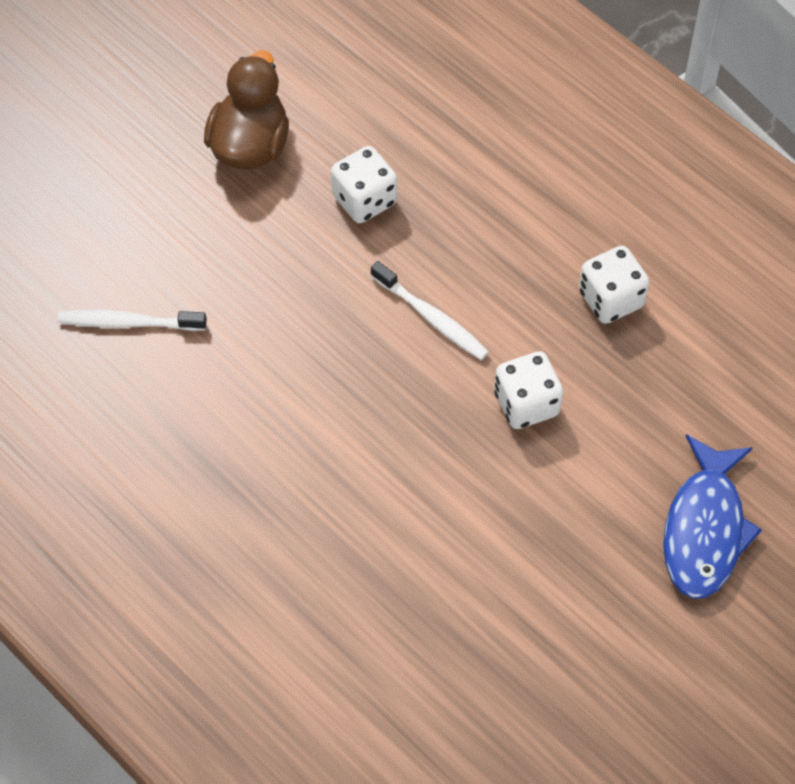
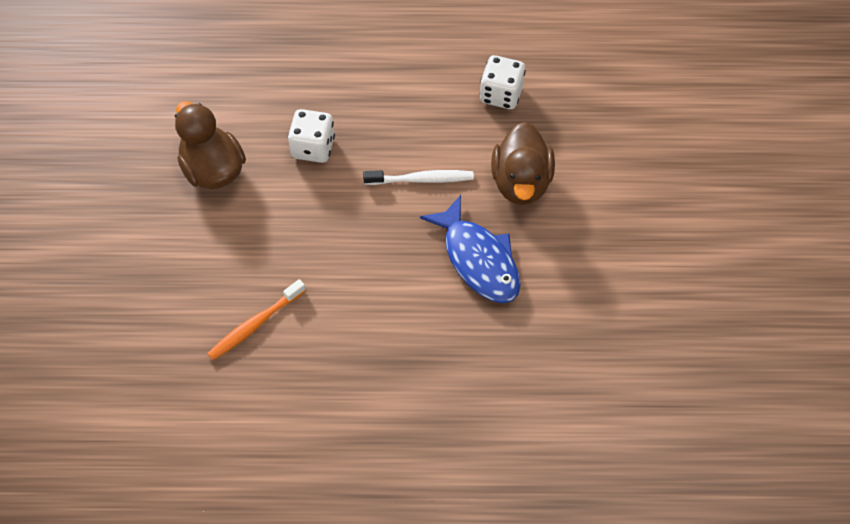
camera: 45 degrees left, 0 degrees up
white toothbrush [57,310,207,331] -> orange toothbrush [207,279,306,360]
white dice [494,351,563,429] -> brown duck [491,122,555,205]
blue fish [663,434,762,599] -> blue fish moved to [420,195,521,303]

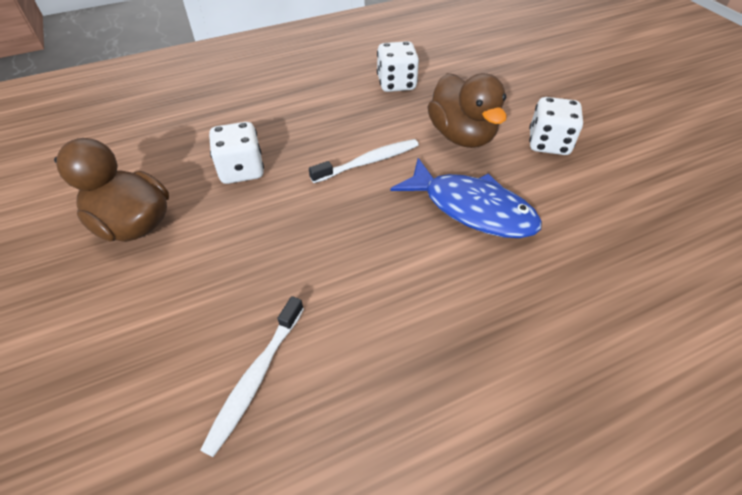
camera: 25 degrees left, 10 degrees down
orange toothbrush [207,279,306,360] -> white toothbrush [200,296,304,457]
none -> white dice [529,97,583,155]

